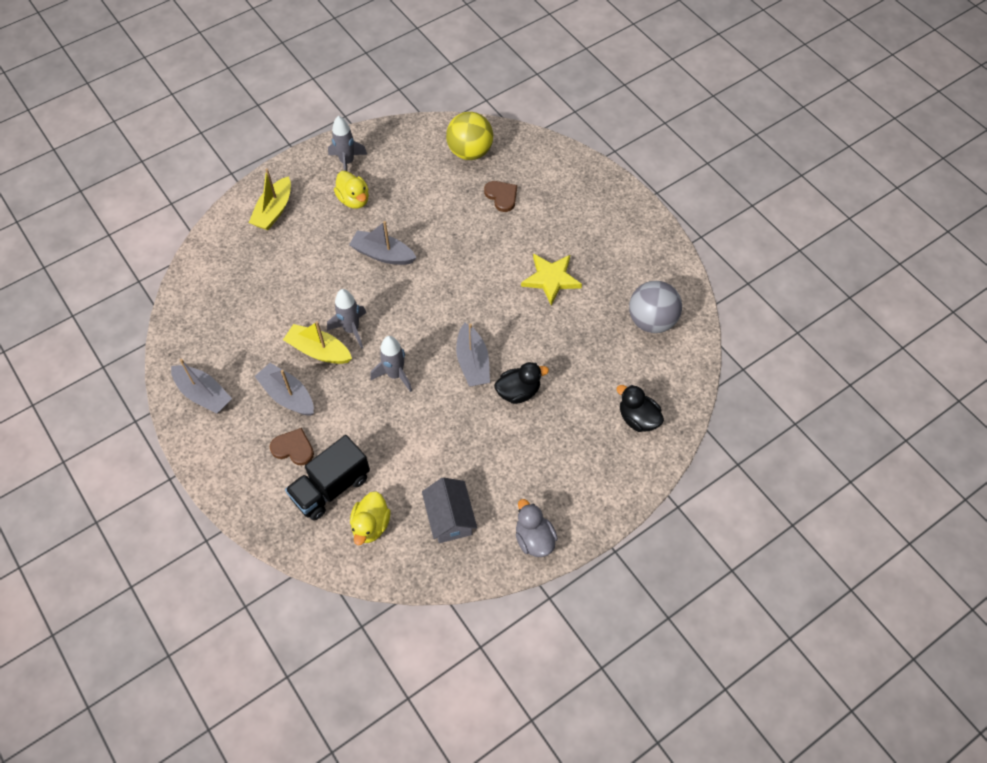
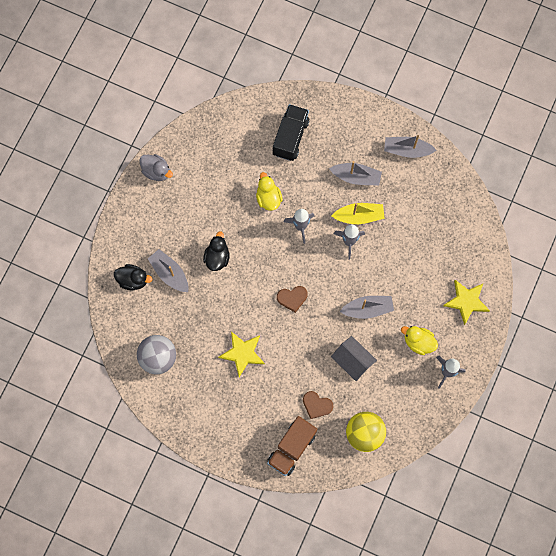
camera: 150 degrees right, 15 degrees up
yellow boat [249,168,291,230] -> yellow star [443,280,490,325]
brown heart [269,428,314,465] -> brown heart moved to [277,286,308,313]
yellow duck [350,491,391,545] -> yellow duck moved to [256,172,282,211]
grey house [422,477,477,543] -> grey house moved to [331,336,377,381]
grey boat [456,323,490,387] -> grey boat moved to [148,249,188,292]
black duck [494,362,549,404] -> black duck turned 150 degrees clockwise [203,231,230,271]
none -> brown truck [267,416,317,476]

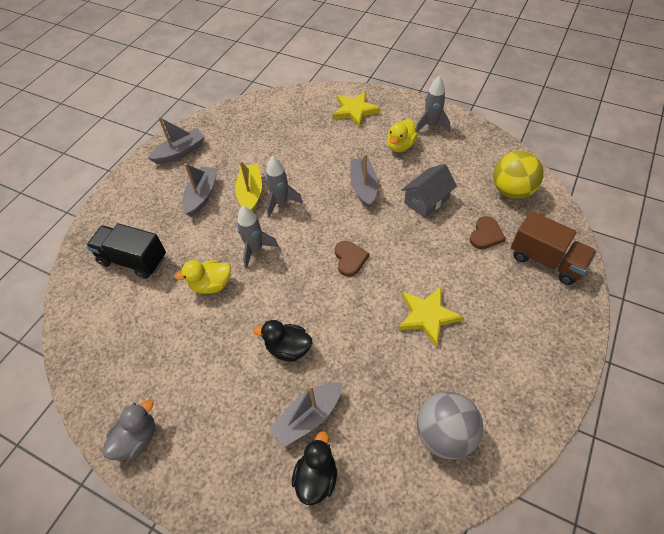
camera: 85 degrees left, 20 degrees down
grey boat [384,135,437,158] -> grey boat turned 135 degrees counterclockwise [148,117,205,164]

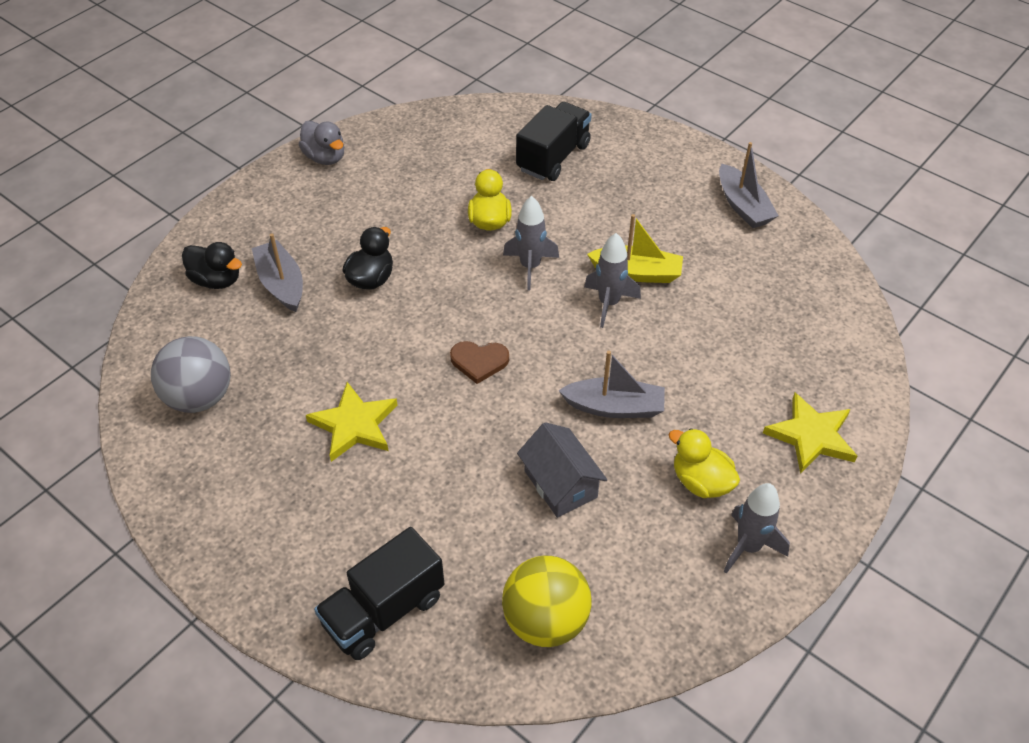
camera: 100 degrees right, 5 degrees down
grey boat [182,163,218,217] -> none
brown heart [470,216,506,249] -> none
brown truck [511,211,597,285] -> black truck [314,527,444,660]

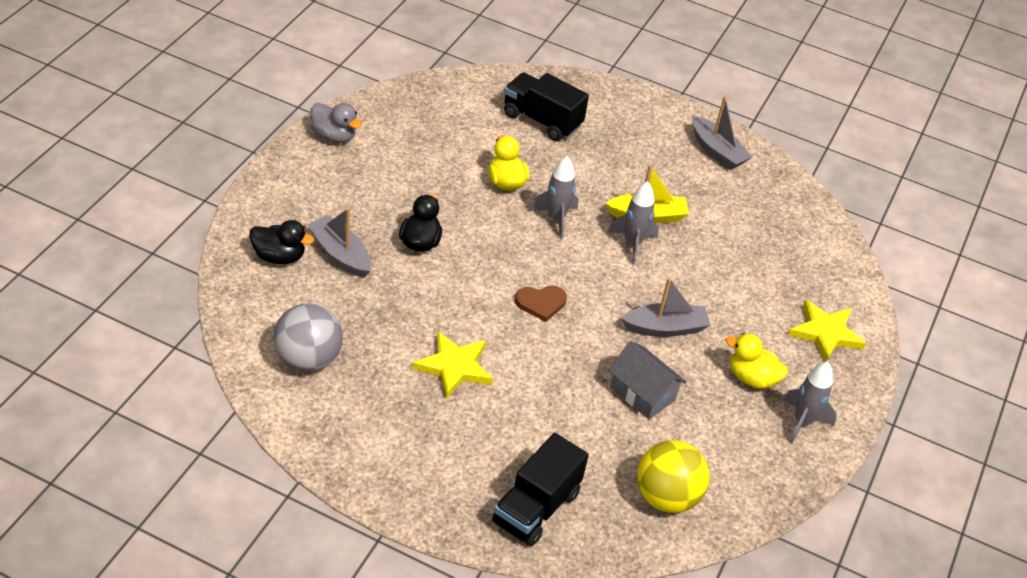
camera: 20 degrees left, 5 degrees down
black truck [516,102,591,181] -> black truck turned 75 degrees counterclockwise [504,72,589,141]

